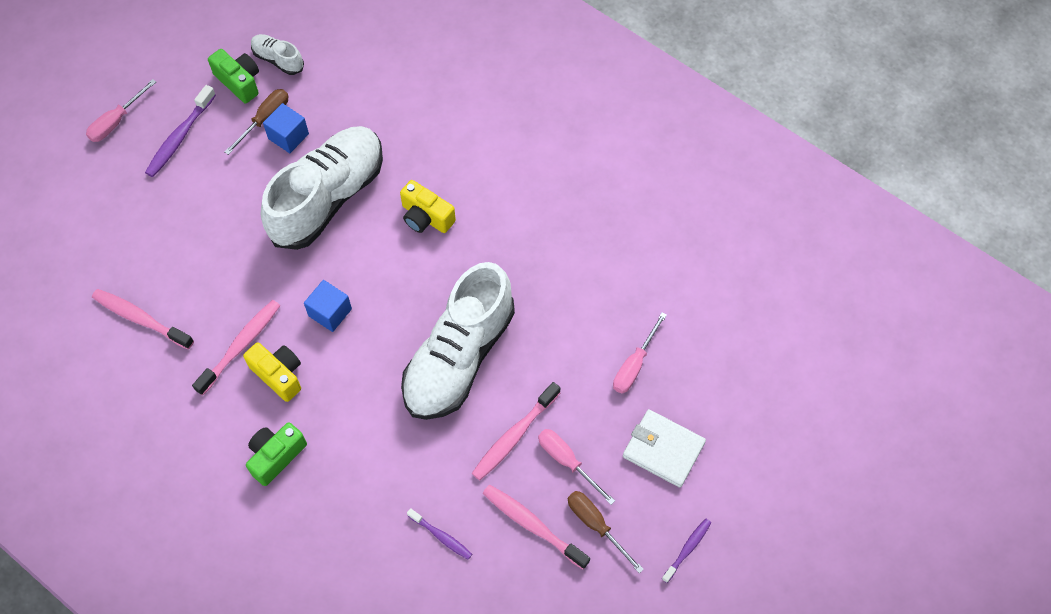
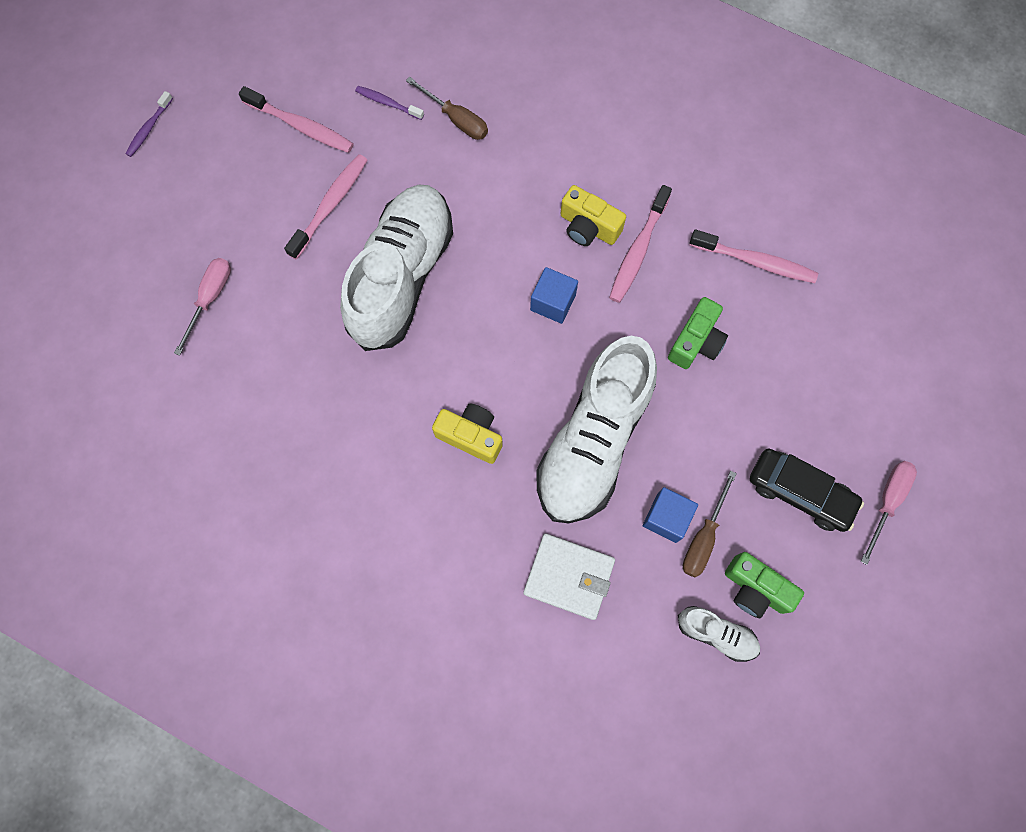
camera: 170 degrees right, 10 degrees up
purple toothbrush [145,85,216,177] -> black car [750,449,864,532]
green camera [246,422,307,486] -> green camera moved to [668,297,728,369]
pink screwdriver [538,429,615,505] -> none
brown screwdriver [568,491,644,573] -> brown screwdriver moved to [406,77,488,140]
white wallet [623,409,706,488] -> white wallet moved to [523,533,615,620]

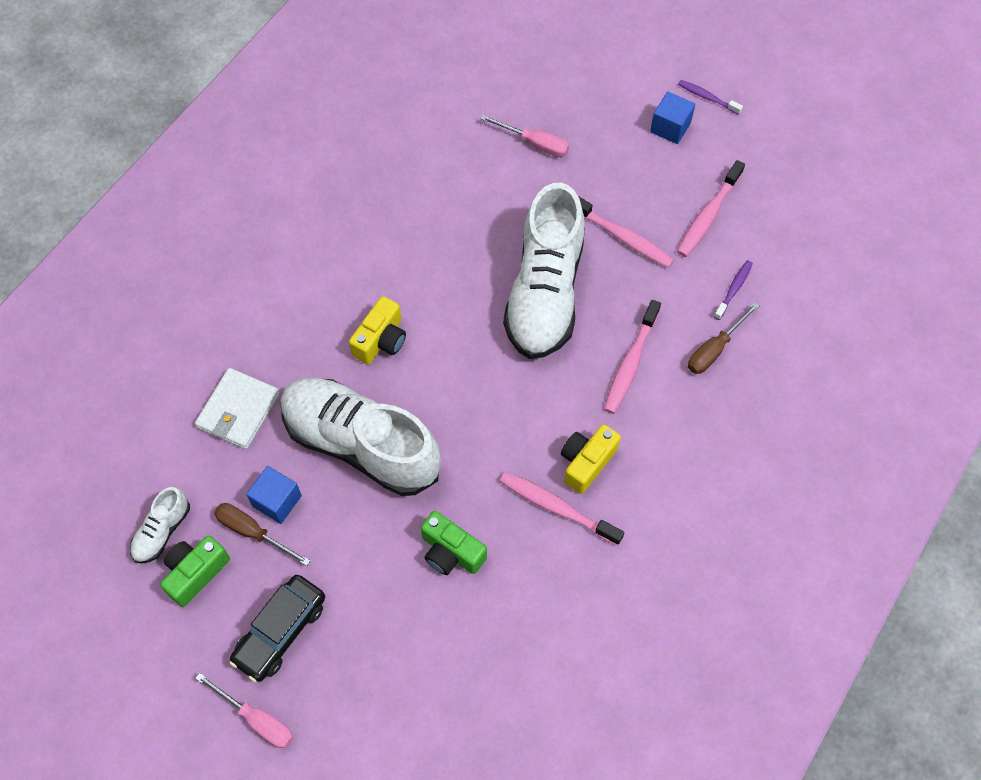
camera: 95 degrees right, 10 degrees down
white shoe [340,185,453,351] -> white shoe turned 75 degrees clockwise [503,182,585,359]
blue cube [530,267,578,324] -> blue cube moved to [650,92,695,144]
pink toothbrush [690,230,818,283] -> pink toothbrush moved to [604,300,661,414]

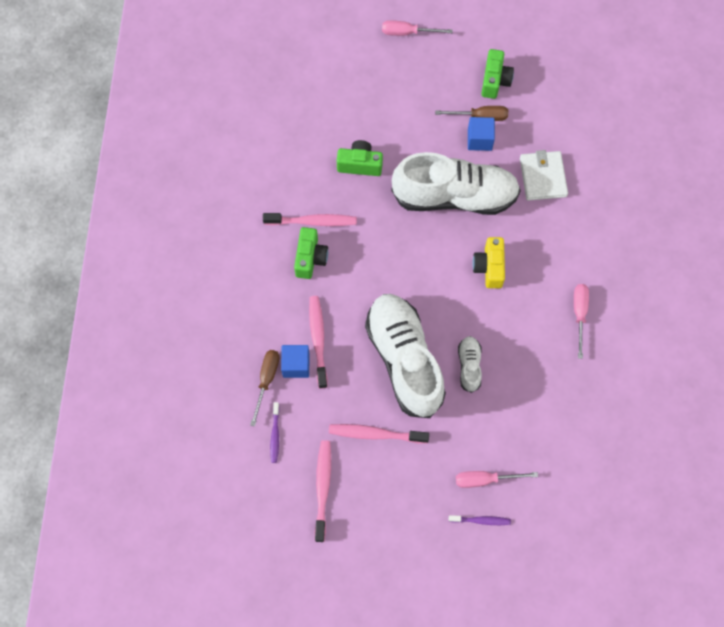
camera: 150 degrees right, 5 degrees up
white shoe [130,487,190,563] -> white shoe moved to [458,336,482,393]
black car [229,575,325,682] -> none
yellow camera [561,424,621,494] -> green camera [294,227,328,279]
blue cube [650,92,695,144] -> blue cube moved to [281,345,309,378]
purple toothbrush [678,80,743,115] -> purple toothbrush moved to [449,515,511,525]
none -> pink screwdriver [574,284,589,359]

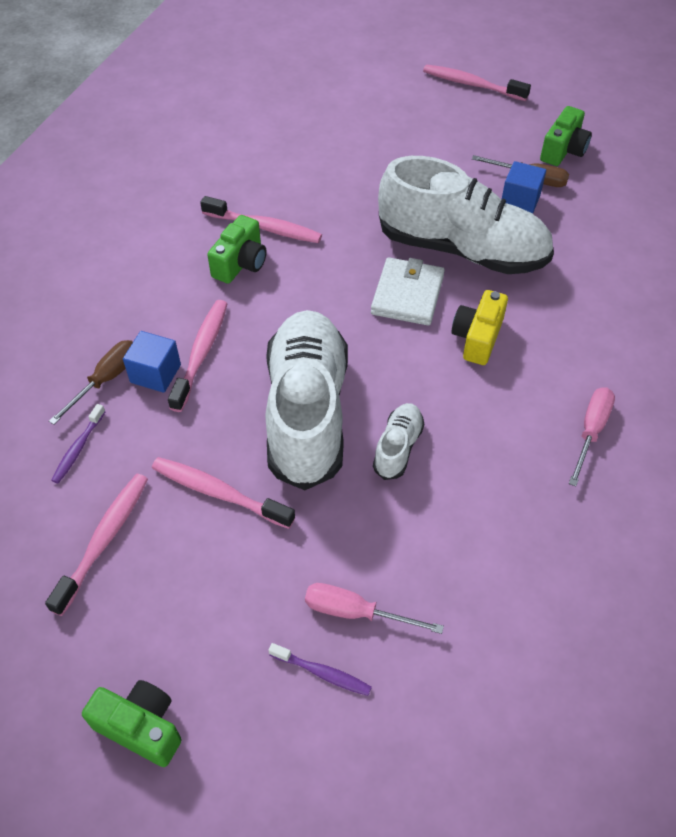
camera: 20 degrees right, 15 degrees down
green camera [337,140,383,176] -> green camera moved to [82,680,182,767]
pink screwdriver [382,20,453,36] -> pink toothbrush [423,64,531,101]
white wallet [520,150,568,201] -> white wallet moved to [371,257,445,326]

